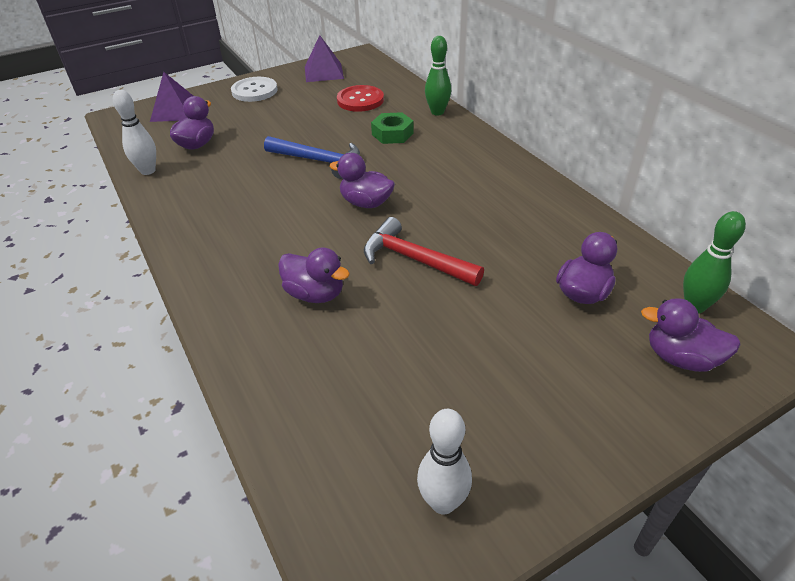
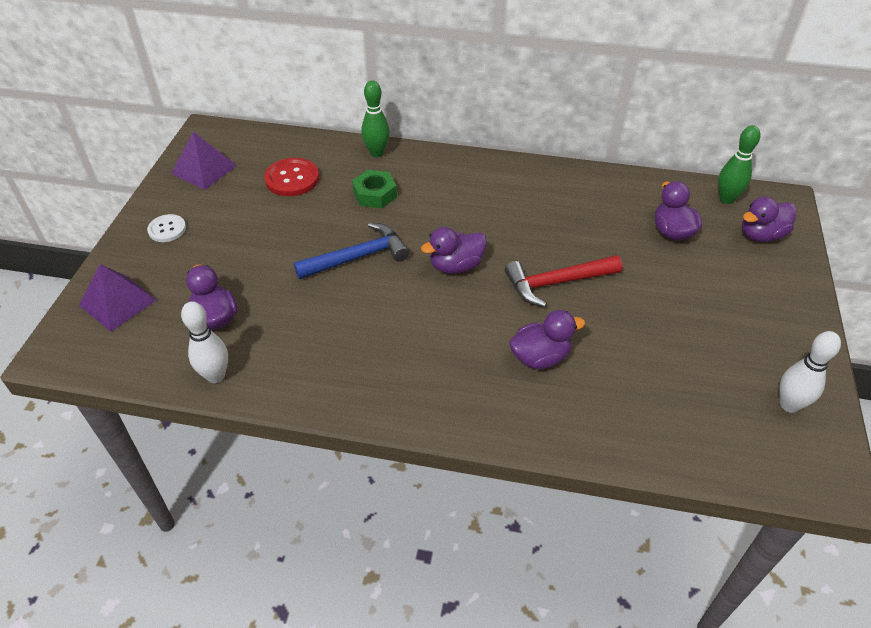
camera: 50 degrees left, 5 degrees up
white button [231,77,278,102] -> white button [147,214,186,242], size x0.64

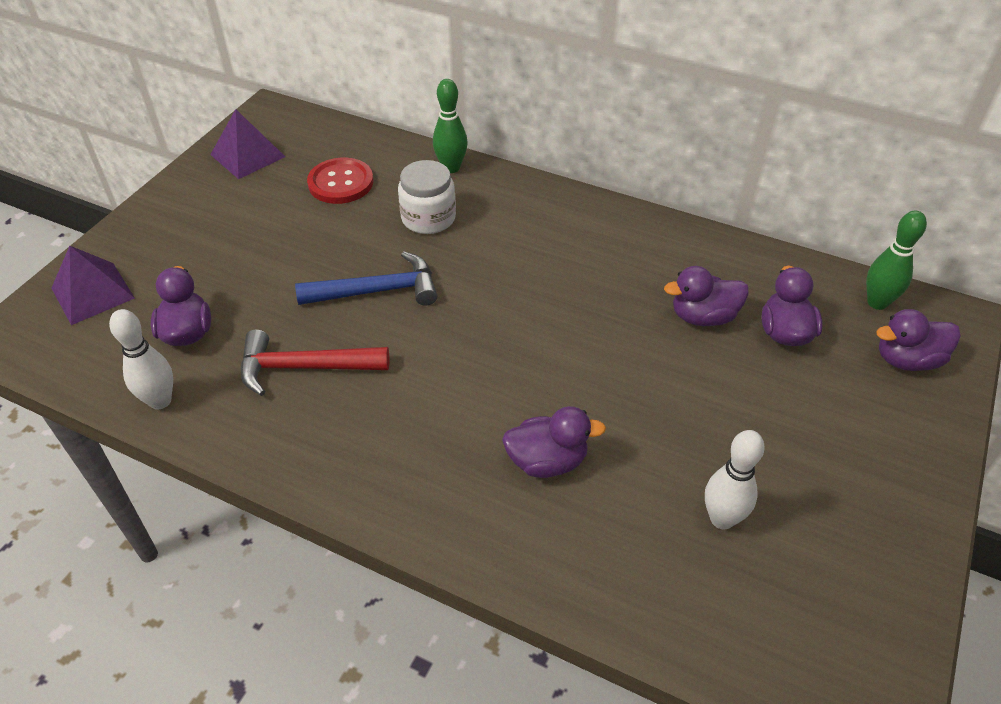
camera: 15 degrees right, 0 degrees up
white button [147,214,186,242] -> none
green nut [352,170,397,208] -> white jar [398,160,456,234]
purple duck [421,227,487,274] -> purple duck moved to [664,266,749,326]
red hammer [505,255,622,307] -> red hammer moved to [241,330,389,396]
white bowling pin [779,331,841,413] -> white bowling pin moved to [705,430,765,529]

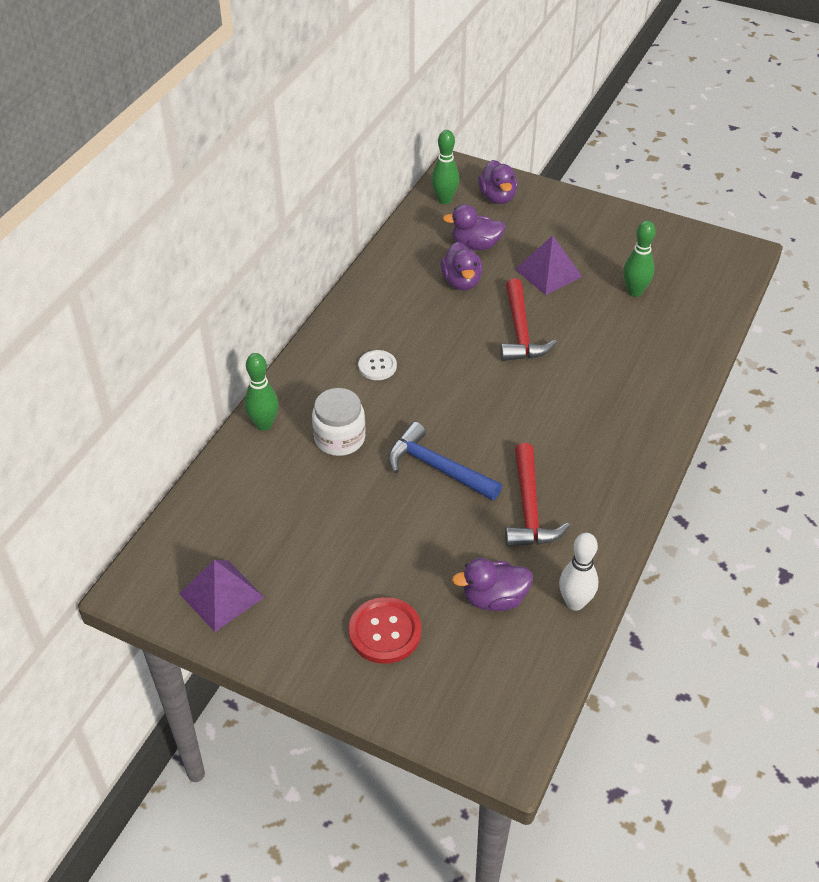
camera: 90 degrees left, 0 degrees up
purple pyramid [51,246,135,325] -> purple pyramid moved to [515,235,582,295]
blue hammer [295,251,437,306] -> blue hammer turned 45 degrees counterclockwise [388,422,502,501]
red button [307,158,374,204] -> red button moved to [349,597,421,664]
purple duck [502,406,606,478] -> none
white bowling pin [705,430,765,529] -> green bowling pin [623,220,656,297]
none -> white button [358,350,397,380]
none -> red hammer [501,278,557,361]

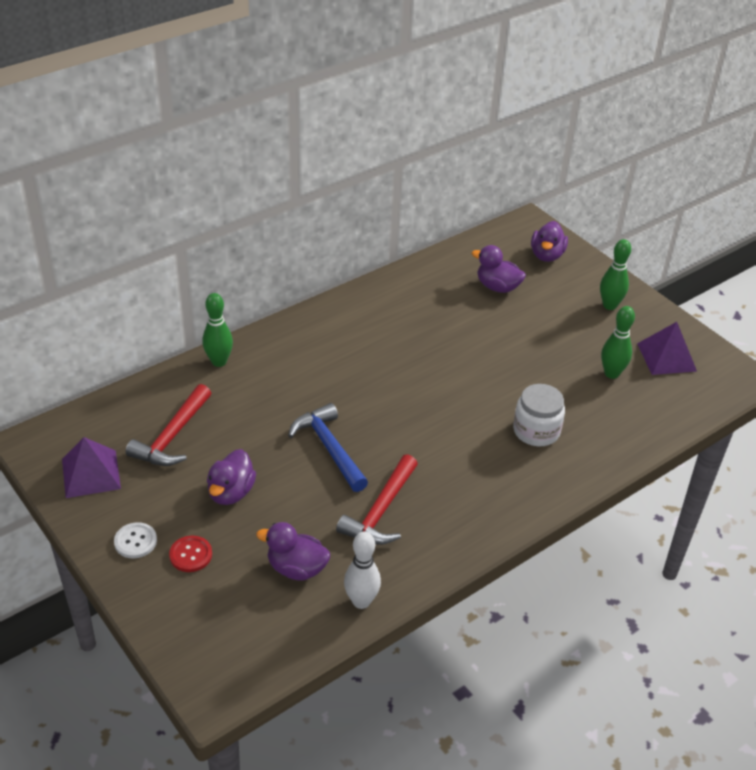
camera: 25 degrees right, 5 degrees down
white jar [312,388,366,456] -> white jar moved to [513,384,565,446]
red button [349,597,421,664] -> red button [169,536,212,572], size x0.64
white button [358,350,397,380] -> white button moved to [114,522,157,558]
green bowling pin [431,130,459,204] -> green bowling pin moved to [600,239,631,310]
purple duck [440,242,483,290] -> purple duck moved to [207,449,256,505]
red hammer [501,278,557,361] -> red hammer moved to [126,384,211,466]
purple pyramid [515,235,582,295] -> purple pyramid moved to [637,322,697,375]

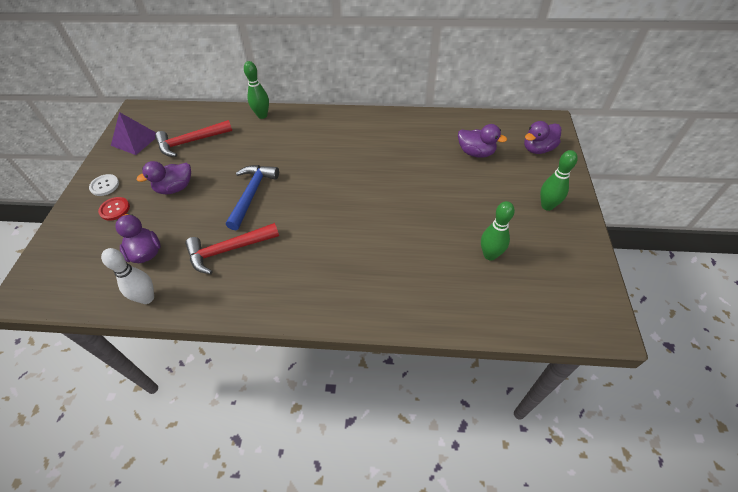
camera: 45 degrees right, 10 degrees up
purple duck [472,245,526,293] -> purple duck turned 135 degrees clockwise [458,124,507,158]
white jar [513,384,565,446] -> none
purple pyramid [637,322,697,375] -> none

